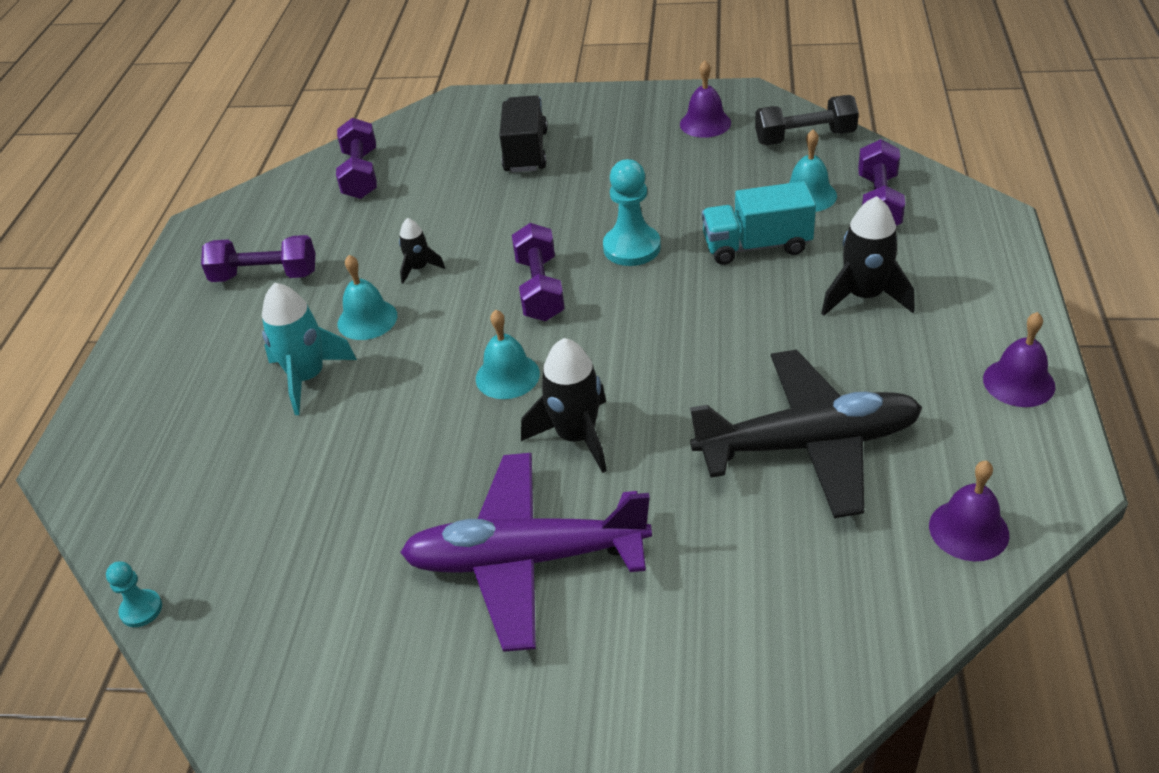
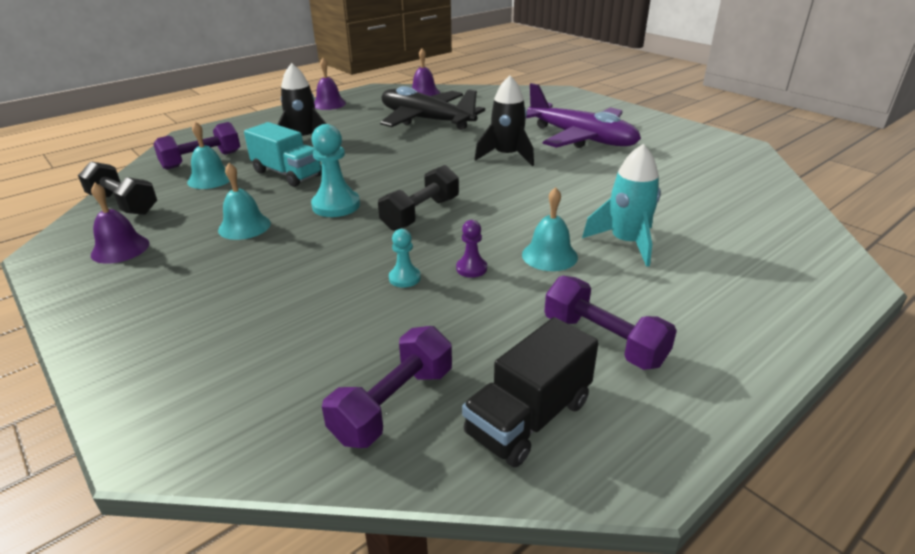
camera: 140 degrees left, 10 degrees down
turquoise pawn [106,561,162,627] -> turquoise pawn moved to [389,229,421,288]
black rocket [399,218,445,284] -> purple pawn [456,220,487,278]
turquoise bell [476,310,540,399] -> turquoise bell moved to [218,163,271,240]
black truck [499,95,548,172] -> black truck moved to [462,317,599,467]
purple dumbbell [512,223,565,321] -> black dumbbell [378,165,459,231]

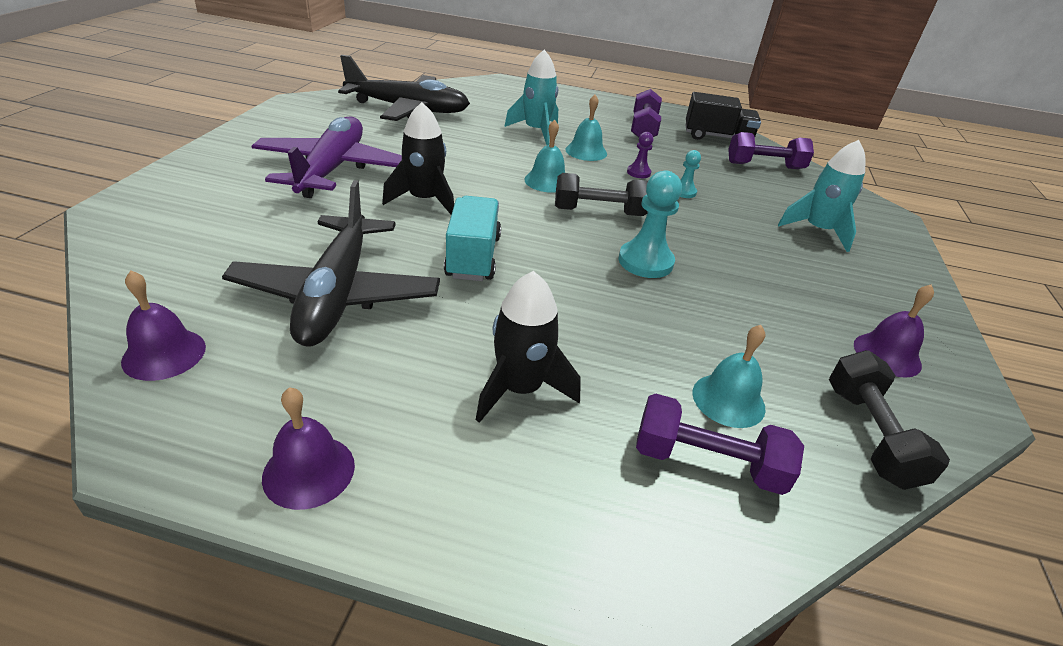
camera: 130 degrees left, 5 degrees up
turquoise bell [218,163,271,240] -> turquoise bell moved to [524,120,565,193]
turquoise truck [244,122,322,187] -> turquoise truck moved to [444,196,501,281]
none -> black plane [338,55,470,121]
none -> turquoise rocket [778,140,865,252]

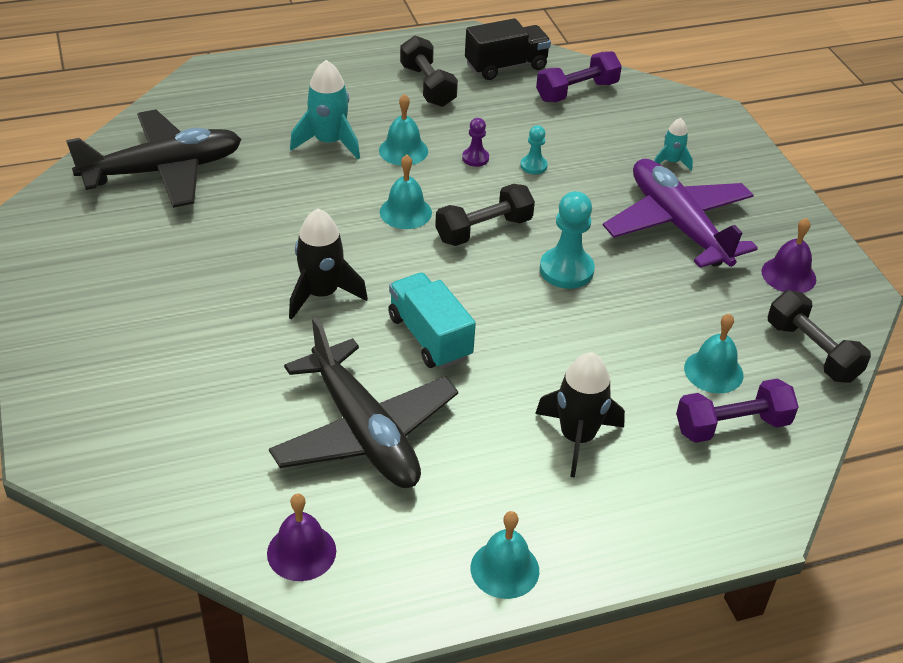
camera: 30 degrees left, 5 degrees up
purple plane [251,116,402,198] -> purple plane moved to [603,159,758,268]
purple bell [262,387,355,510] -> turquoise bell [470,511,539,599]
purple dumbbell [631,89,662,138] -> black dumbbell [400,35,458,107]
turquoise rocket [778,140,865,252] -> turquoise rocket [654,118,693,171], size x0.56

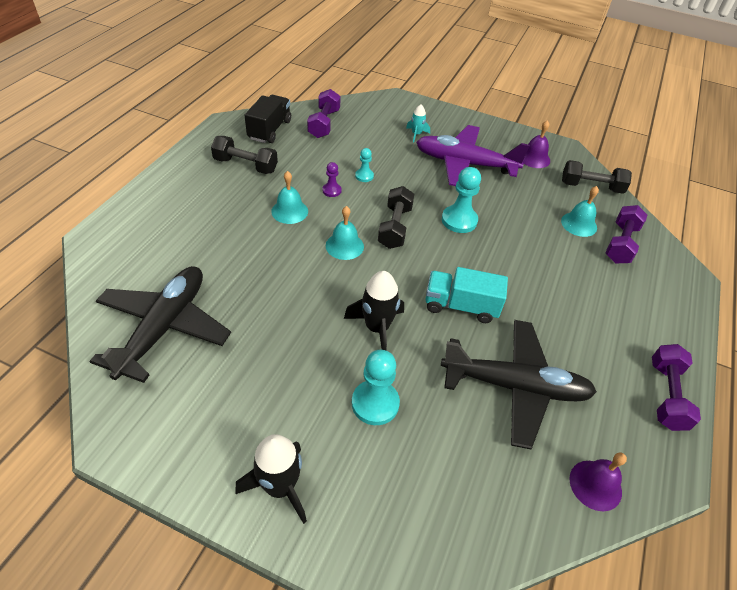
camera: 50 degrees left, 5 degrees up
turquoise rocket [290,60,360,159] -> none
turquoise bell [470,511,539,599] -> purple dumbbell [652,344,701,431]
black rocket [535,352,625,478] -> black rocket moved to [235,434,307,524]
none -> turquoise pawn [352,350,400,425]

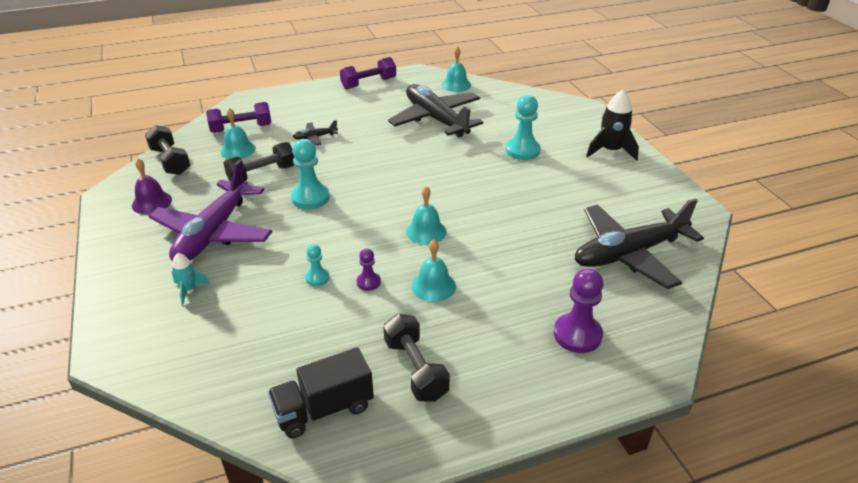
camera: 130 degrees left, 10 degrees down
purple dumbbell [307,89,341,138] -> none
black rocket [344,271,404,350] -> none
black dumbbell [378,186,414,249] -> black dumbbell moved to [223,142,294,181]
purple plane [416,125,530,186] -> purple plane turned 45 degrees clockwise [149,160,273,262]
turquoise truck [425,267,508,323] -> none
purple bell [569,453,627,511] -> turquoise bell [442,47,471,92]
none -> black plane [292,120,338,145]
none -> purple pawn [553,268,604,353]

